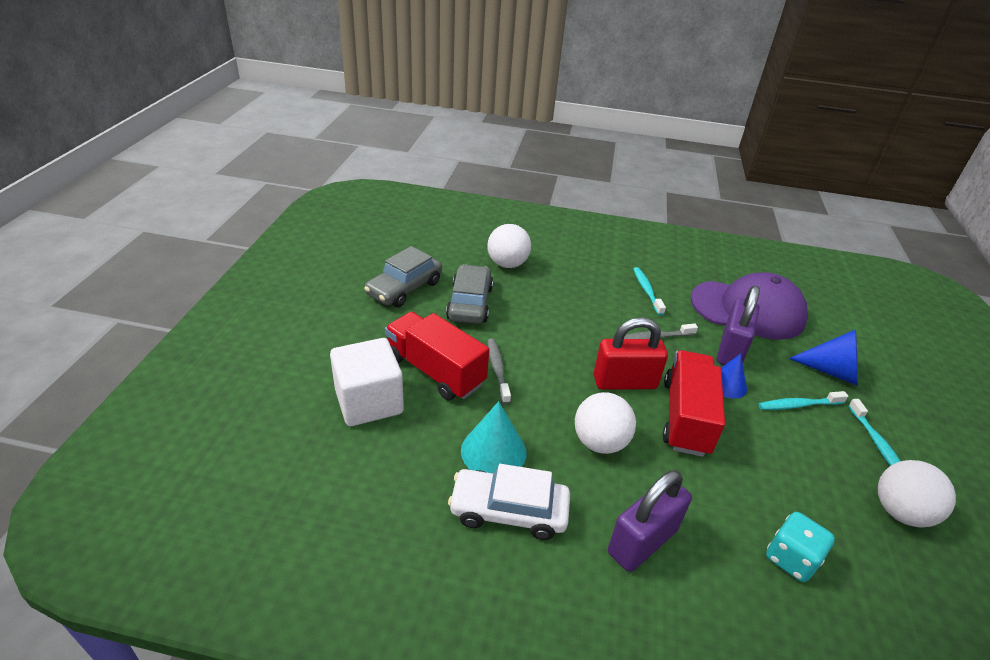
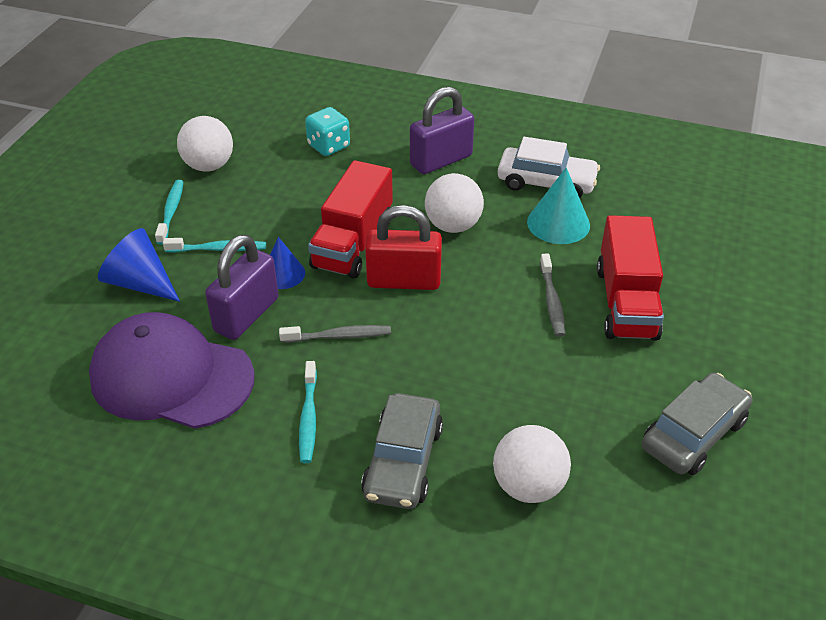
camera: 170 degrees left, 5 degrees up
white cube [330,338,404,426] -> none
red truck [385,312,489,400] -> red truck turned 45 degrees clockwise [597,215,664,341]
grey car [446,264,493,324] -> grey car moved to [361,393,443,509]

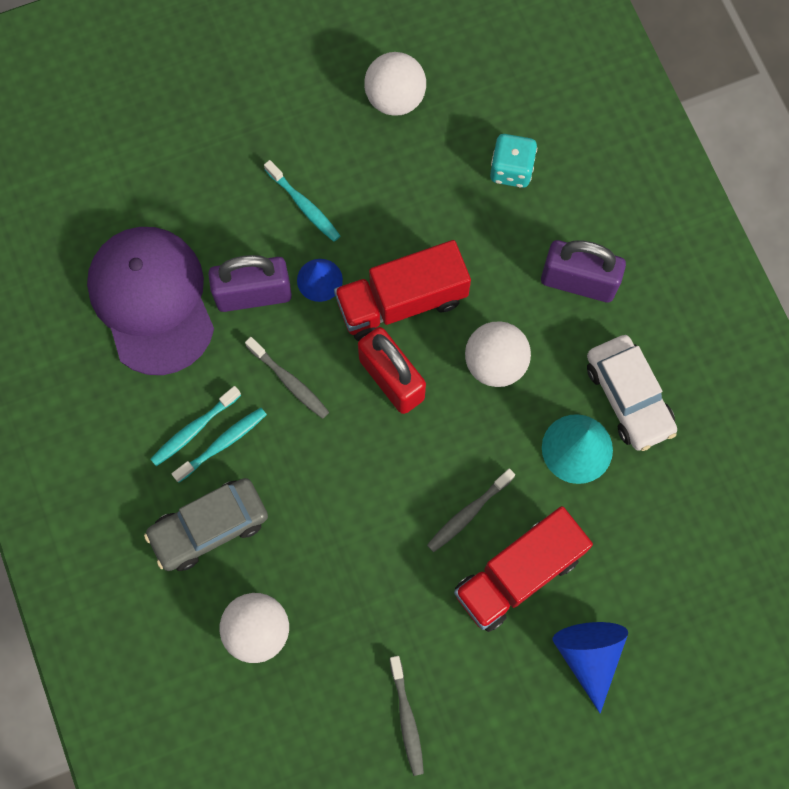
camera: 50 degrees right, 30 degrees up
blue cone [98,228,180,302] -> blue cone moved to [552,622,628,713]
turquoise toothbrush [155,180,183,245] -> turquoise toothbrush moved to [172,408,267,482]
grey car [642,373,752,475] -> grey toothbrush [390,656,424,776]

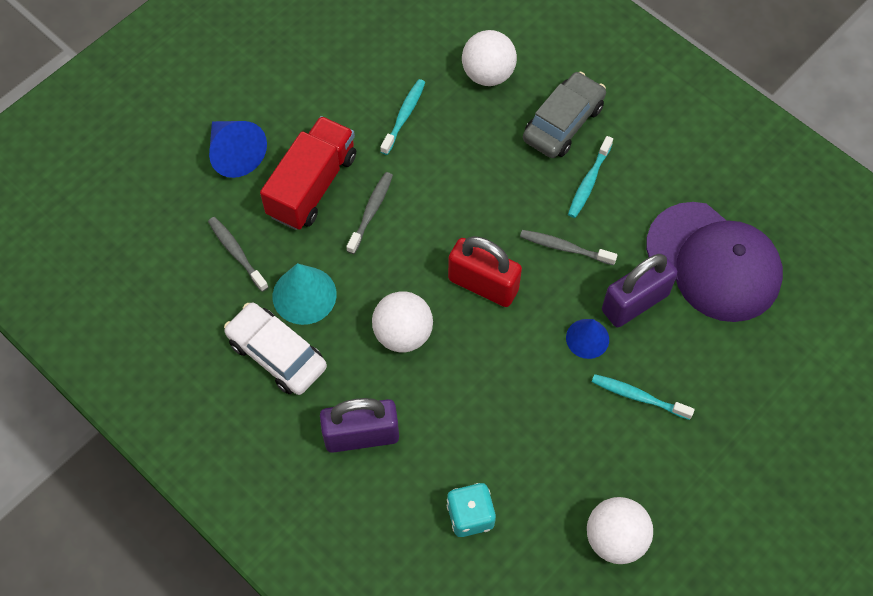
camera: 155 degrees right, 10 degrees down
turquoise toothbrush [150,386,241,466] -> turquoise toothbrush moved to [380,79,425,155]
red truck [334,240,471,341] -> none
grey toothbrush [390,656,424,776] -> grey toothbrush moved to [208,217,268,292]

